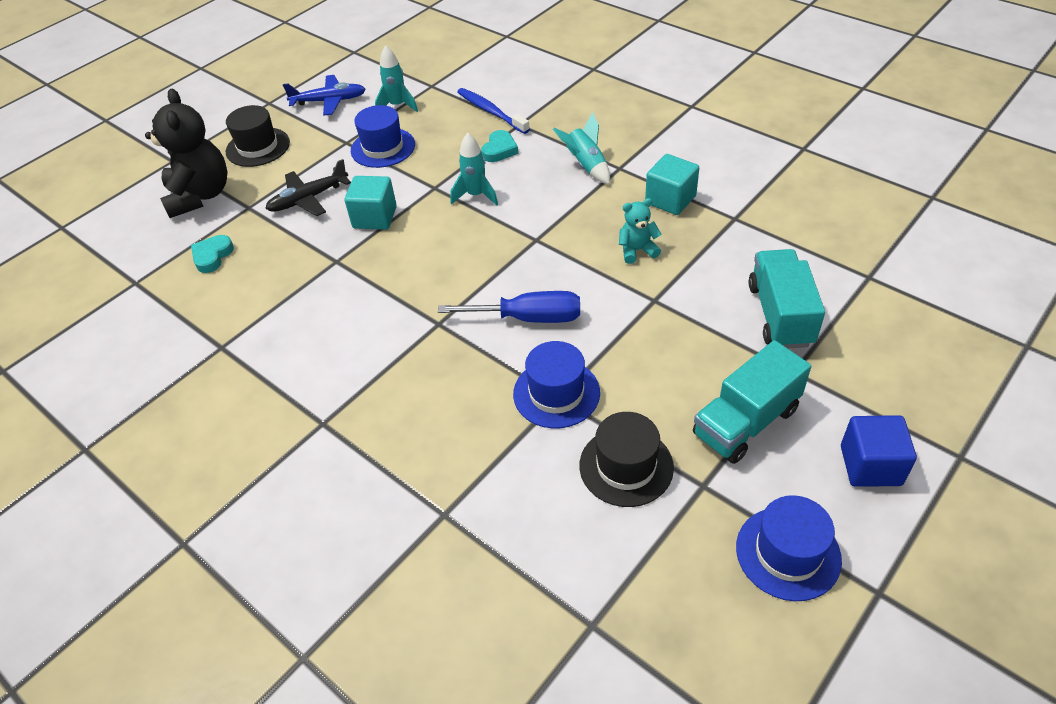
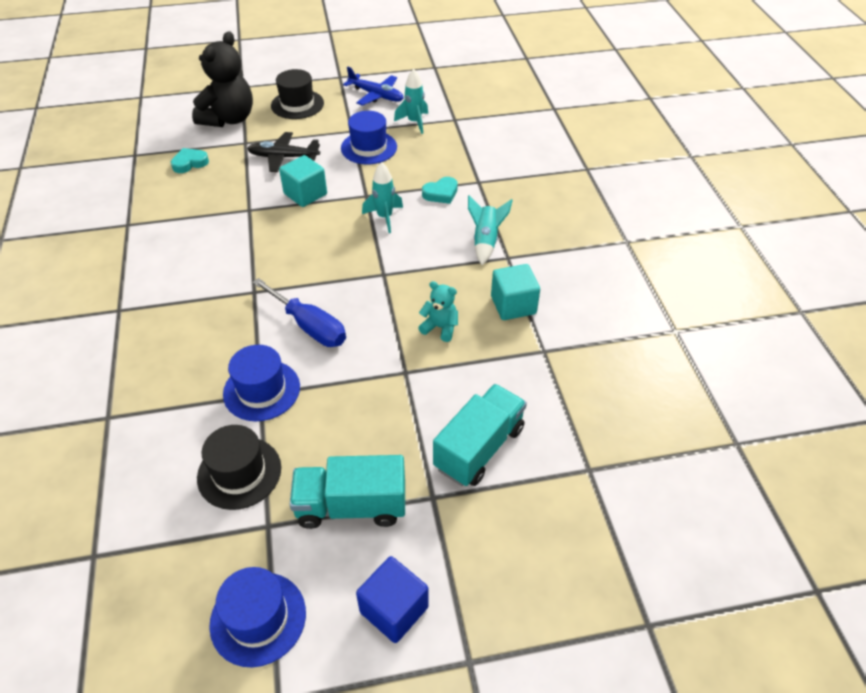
camera: 35 degrees right, 0 degrees up
blue toothbrush [457,88,530,134] -> none

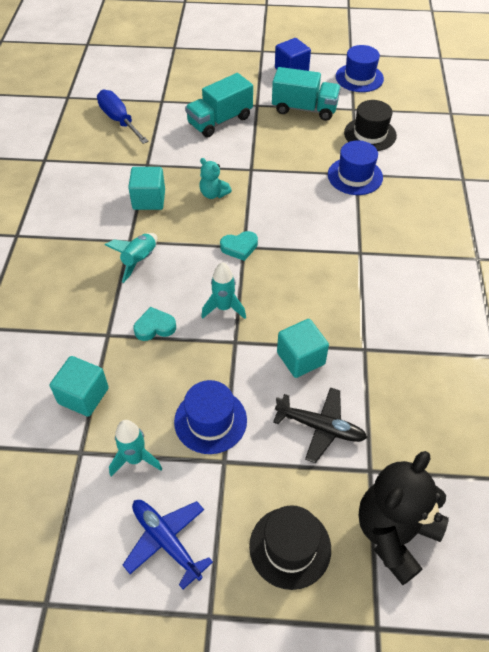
camera: 165 degrees left, 5 degrees up
turquoise heart [171,148,209,173] -> turquoise heart moved to [220,231,258,261]
blue screwdriver [253,278,346,347] -> blue screwdriver moved to [97,90,149,144]
none -> turquoise cube [50,356,109,417]

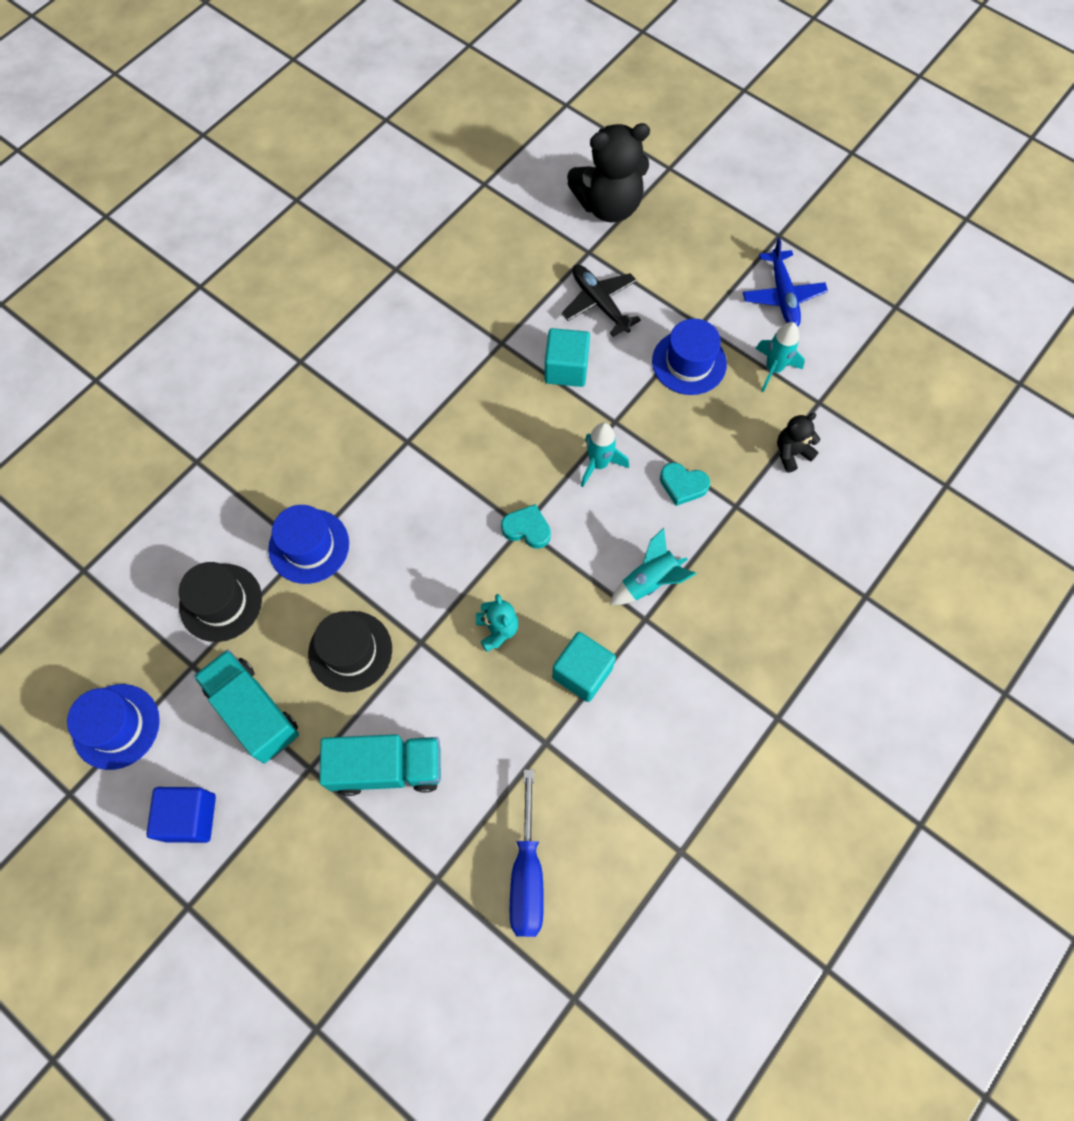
camera: 145 degrees left, 15 degrees up
turquoise cube [50,356,109,417] -> black teddy bear [777,413,820,473]
black hat [249,505,331,590] -> black hat moved to [308,611,392,692]

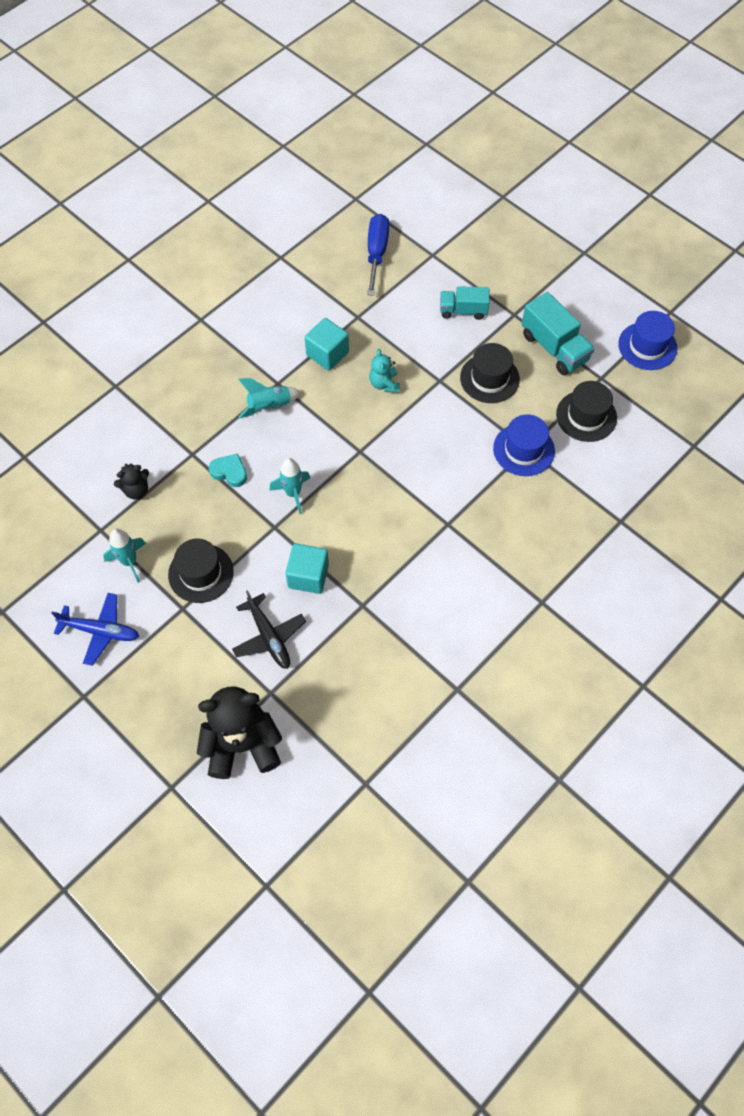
camera: 175 degrees left, 5 degrees down
blue cube [146,787,216,843] -> none
turquoise truck [319,734,441,796] -> turquoise truck [440,286,490,320], size x0.65
turquoise heart [501,504,551,549] -> none
blue hat [652,318,727,395] -> black hat [168,539,234,603]
blue plane [743,238,828,326] -> blue plane turned 105 degrees clockwise [51,593,139,666]

